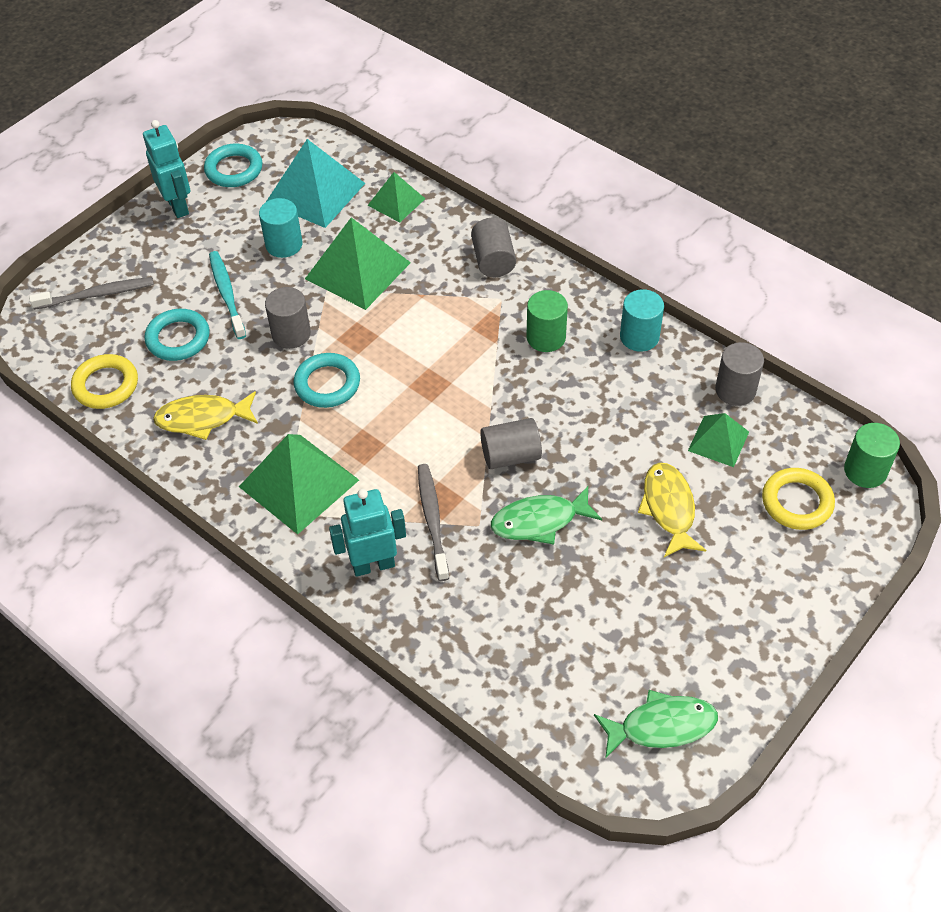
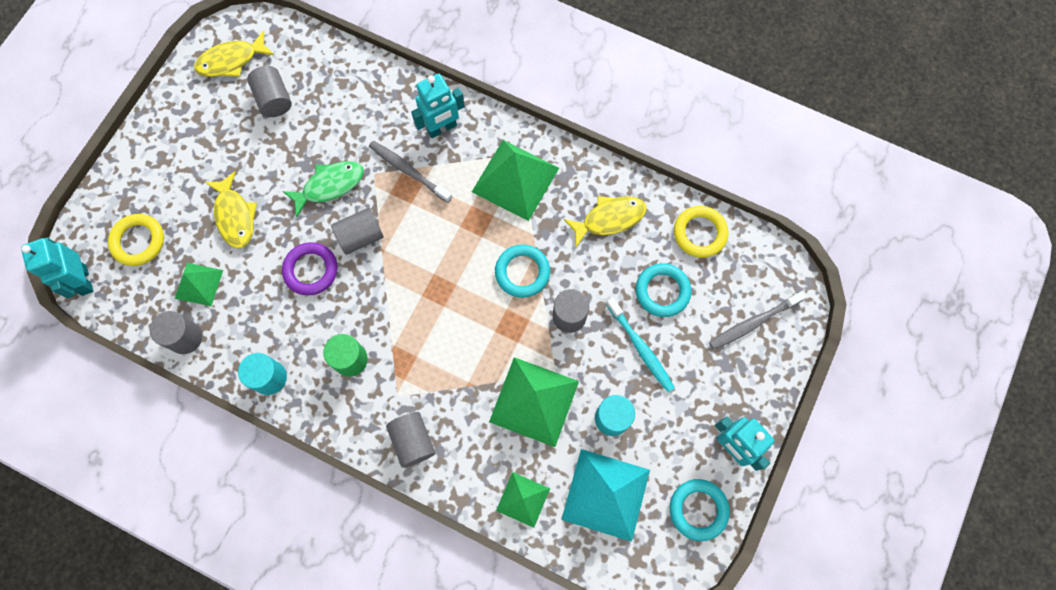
camera: 165 degrees right, 20 degrees up
grey toothbrush [418,464,449,581] -> grey toothbrush turned 150 degrees clockwise [369,141,452,203]
green fish [594,690,718,759] -> yellow fish [194,30,274,77]
green cylinder [844,423,900,488] -> turquoise robot [21,237,93,298]
none -> grey cylinder [247,66,292,117]
none -> purple ring [282,242,337,295]

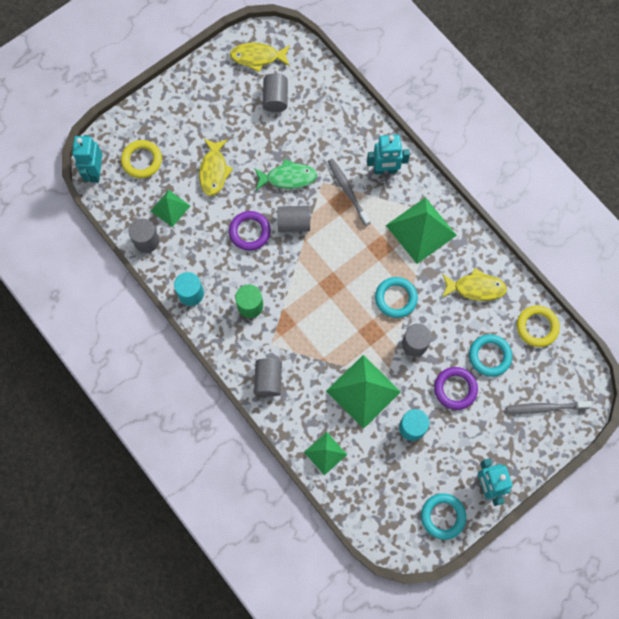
camera: 25 degrees right, 0 degrees up
turquoise pyramid [561,449,650,542] -> none
turquoise toothbrush [606,298,675,392] -> purple ring [434,367,478,410]

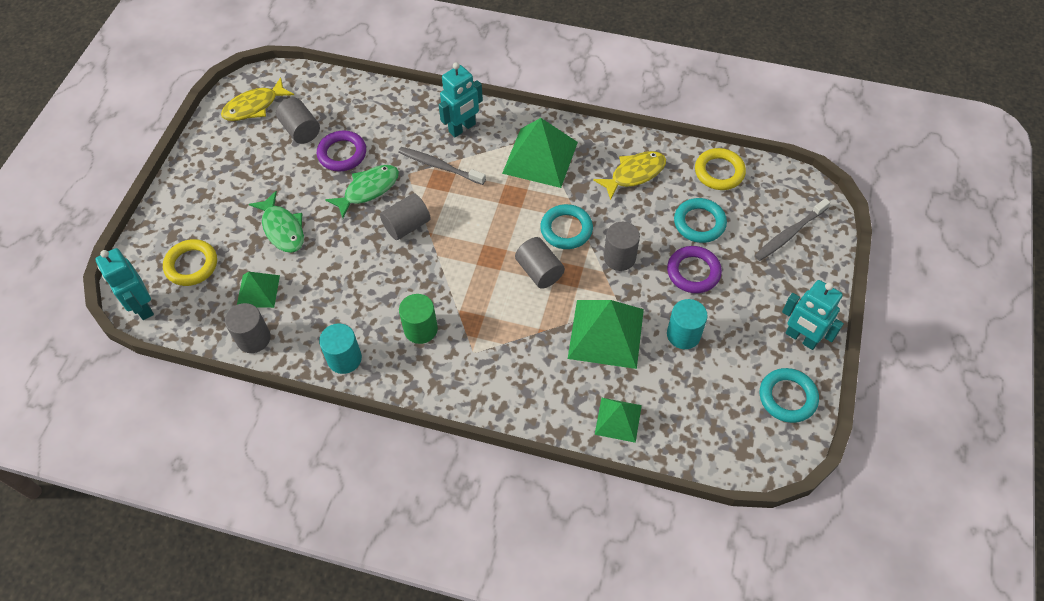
camera: 35 degrees left, 15 degrees down
yellow fish [199,139,233,196] -> green fish [249,191,304,253]
purple ring [229,211,271,251] -> purple ring moved to [317,130,366,171]
grey cylinder [254,358,282,396] -> grey cylinder moved to [515,237,565,289]

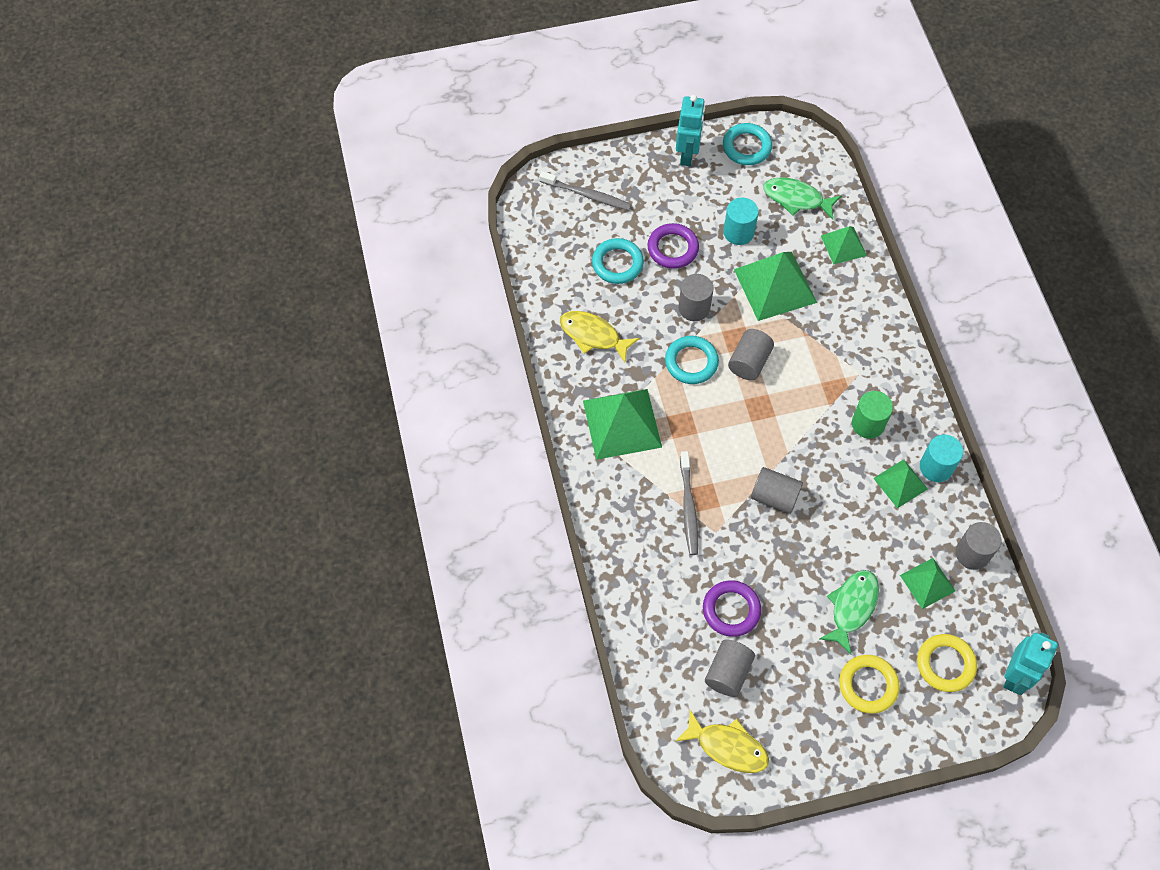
camera: 120 degrees left, 5 degrees up
green fish [325,165,399,218] -> green fish moved to [763,177,841,220]
turquoise robot [439,62,483,137] -> none
yellow ring [695,148,746,190] -> yellow ring moved to [839,655,900,713]
none -> green pyramid [873,459,928,508]

